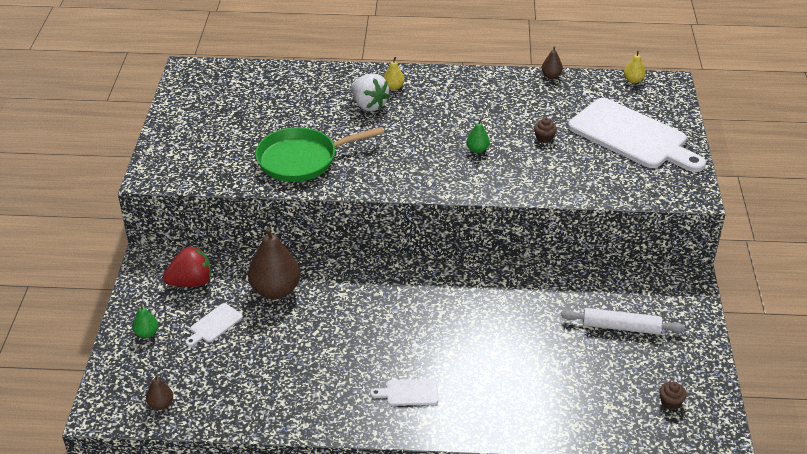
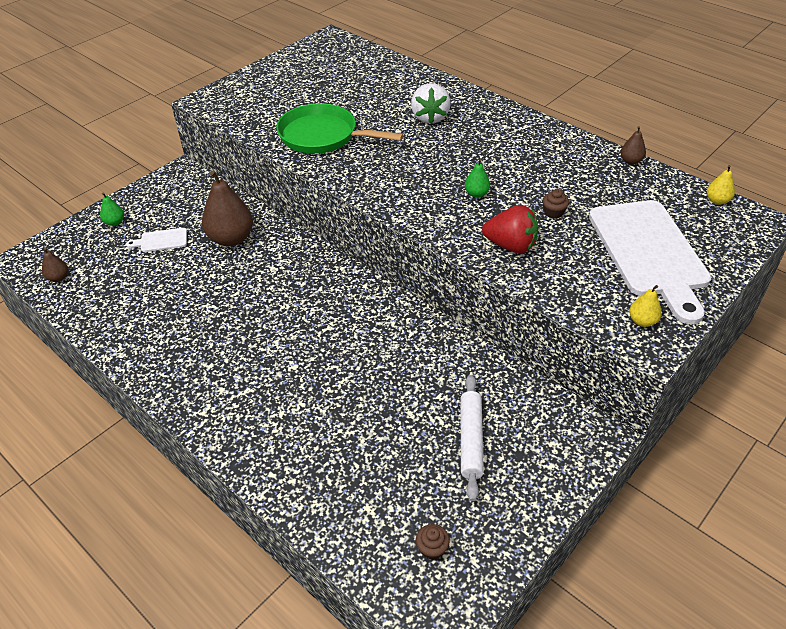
camera: 40 degrees right, 5 degrees up
red strawberry [163,246,211,287] -> red strawberry moved to [482,205,538,253]
white cutting board [370,379,439,406] -> none
yellow pear [384,57,405,90] -> yellow pear moved to [629,285,662,327]
white rolling pin [561,308,685,334] -> white rolling pin turned 45 degrees clockwise [460,375,484,501]

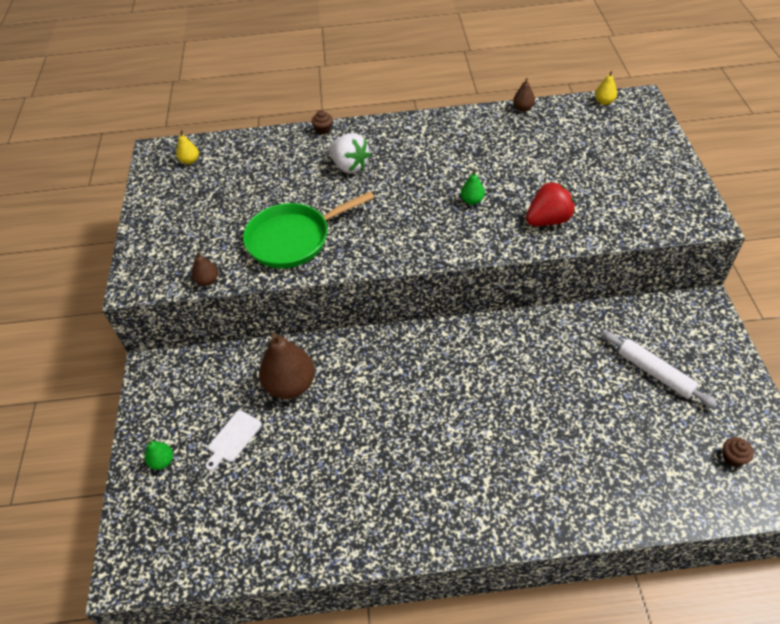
camera: 45 degrees left, 5 degrees up
brown pear [42,248,68,282] -> brown pear moved to [192,251,218,286]
brown cupcake [542,189,569,219] -> brown cupcake moved to [311,110,333,135]
white cutting board [589,200,711,324] -> none
yellow pear [629,285,662,327] -> yellow pear moved to [176,130,199,164]

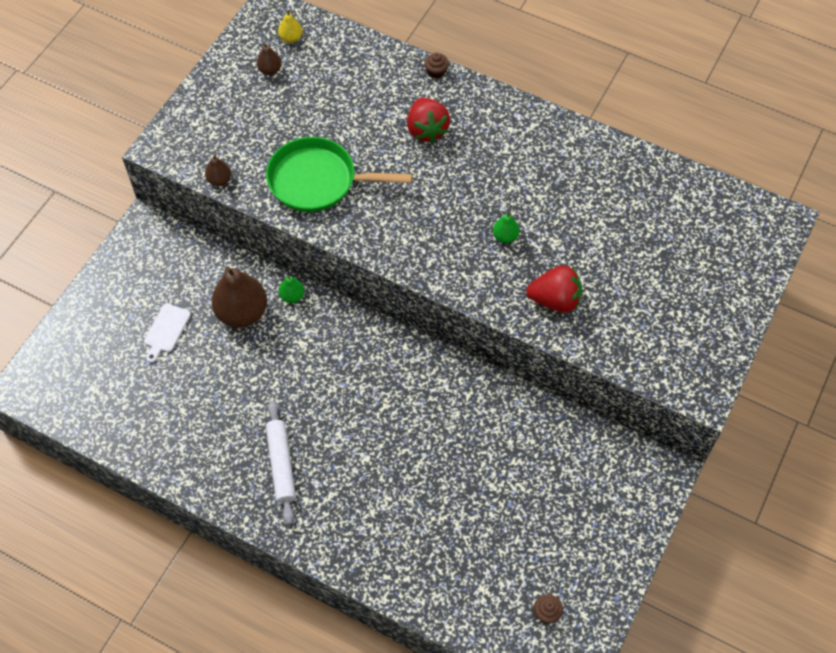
camera: 30 degrees right, 10 degrees up
green pear [145,440,173,470] -> green pear moved to [279,275,304,303]
white cutting board [205,410,262,471] -> white cutting board turned 45 degrees counterclockwise [144,304,191,363]
white strawberry [328,133,371,173] -> red strawberry [407,98,450,143]
brown pear [513,78,535,111] -> brown pear moved to [257,43,281,75]
yellow pear [595,71,617,105] -> none
white rolling pin [602,331,717,408] -> white rolling pin moved to [266,401,296,525]

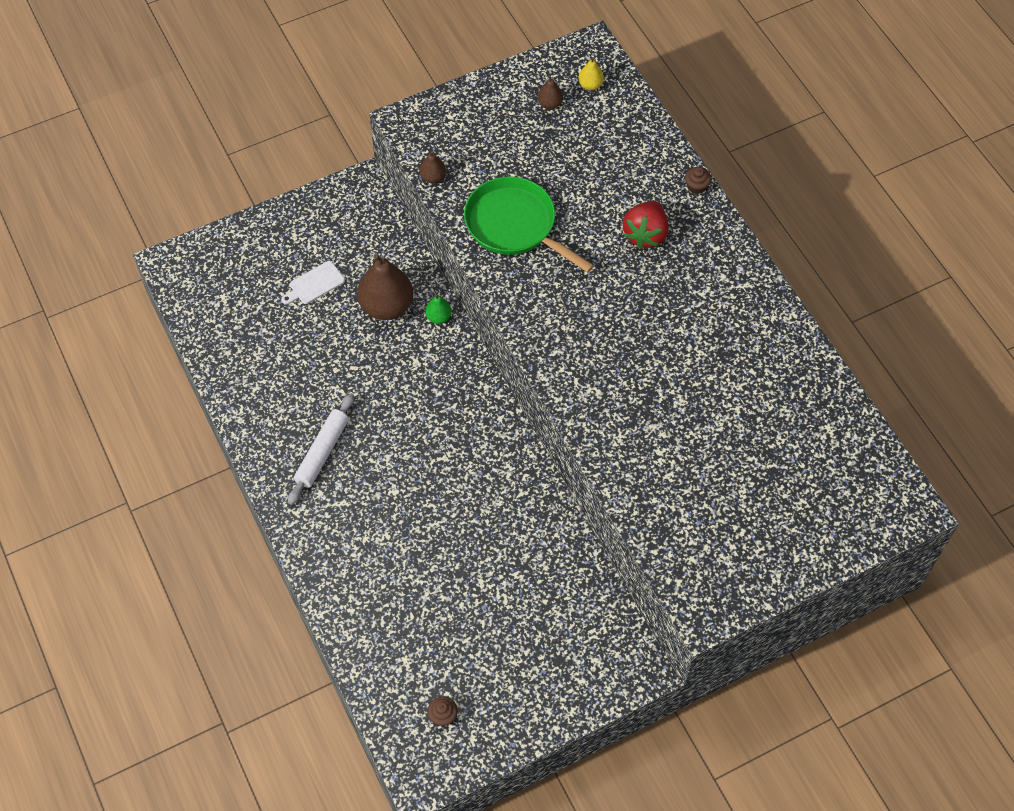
camera: 35 degrees right, 0 degrees up
green pear [493,213,520,243] -> none
red strawberry [526,265,582,313] -> none

